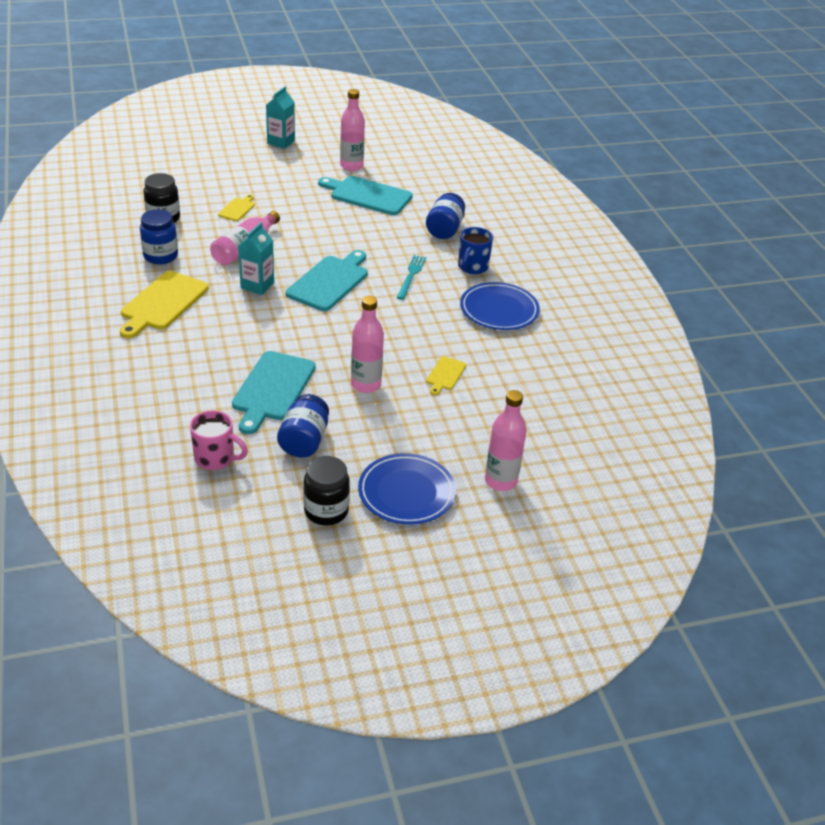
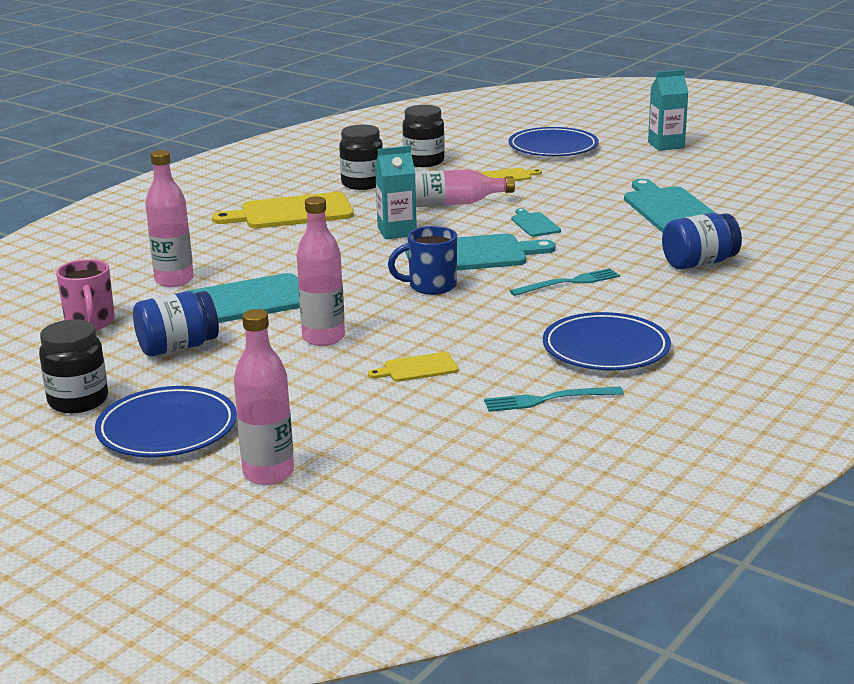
camera: 55 degrees right, 15 degrees down
blue jar [140,209,178,264] -> black jar [339,125,383,190]
pink bottle [340,89,365,171] -> pink bottle moved to [145,150,194,287]
blue mug [458,227,493,274] -> blue mug moved to [388,226,457,295]
none -> turquoise fork [484,386,624,412]
none -> blue plate [509,127,599,156]
none -> turquoise cutting board [511,208,561,237]

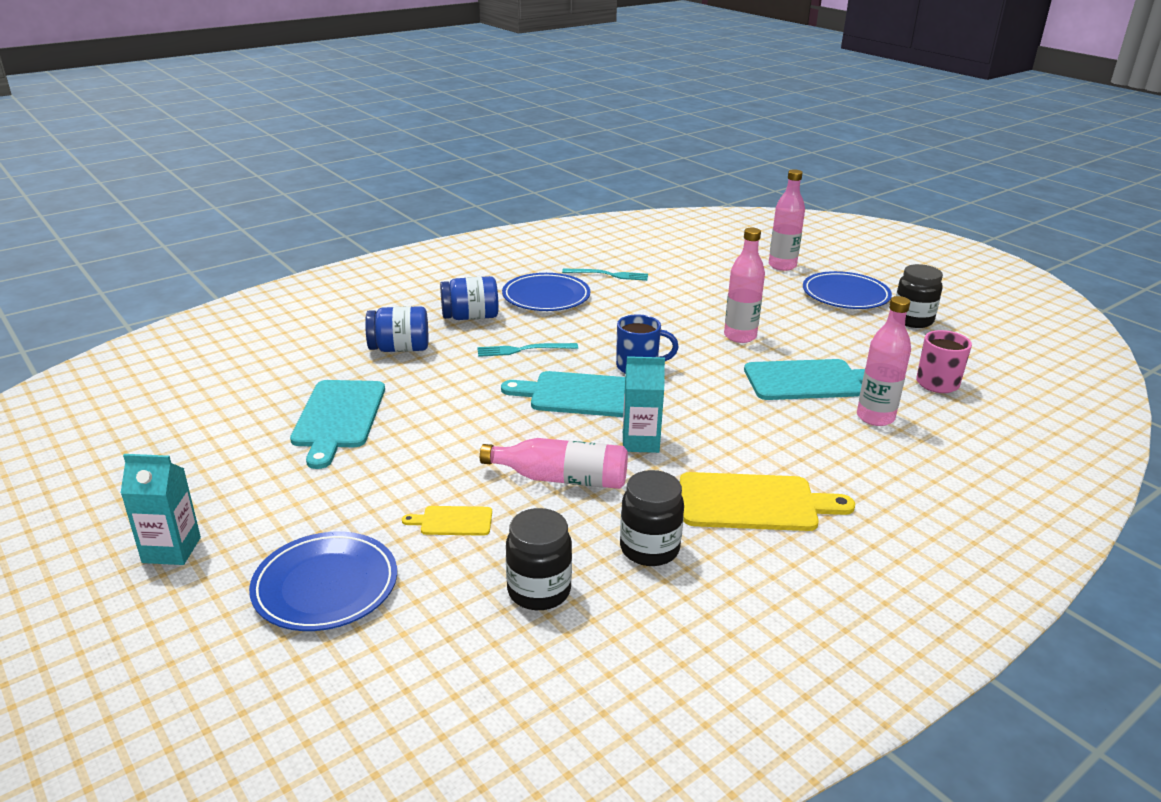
camera: 165 degrees left, 5 degrees up
blue jar [133,291,219,356] -> blue jar moved to [440,276,499,320]
yellow cutting board [368,352,459,382] -> none
turquoise cutting board [511,208,561,237] -> none

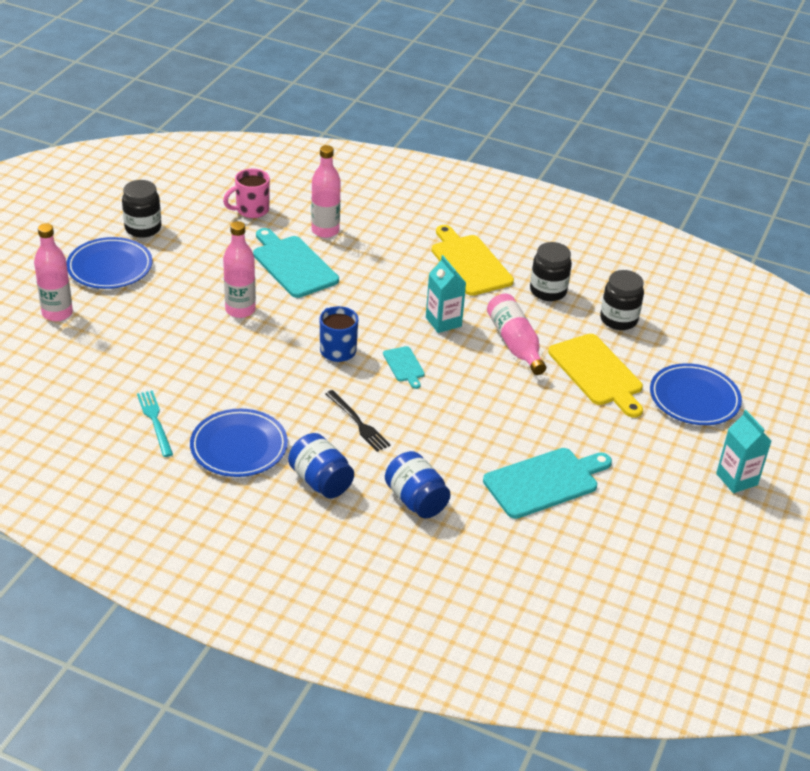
camera: 120 degrees left, 10 degrees up
yellow cutting board [402,506,492,536] -> yellow cutting board [548,334,643,418], size x2.01
turquoise fork [477,343,578,357] -> black fork [325,390,391,452]
turquoise cutting board [501,371,625,417] -> turquoise cutting board [383,346,425,389], size x0.50

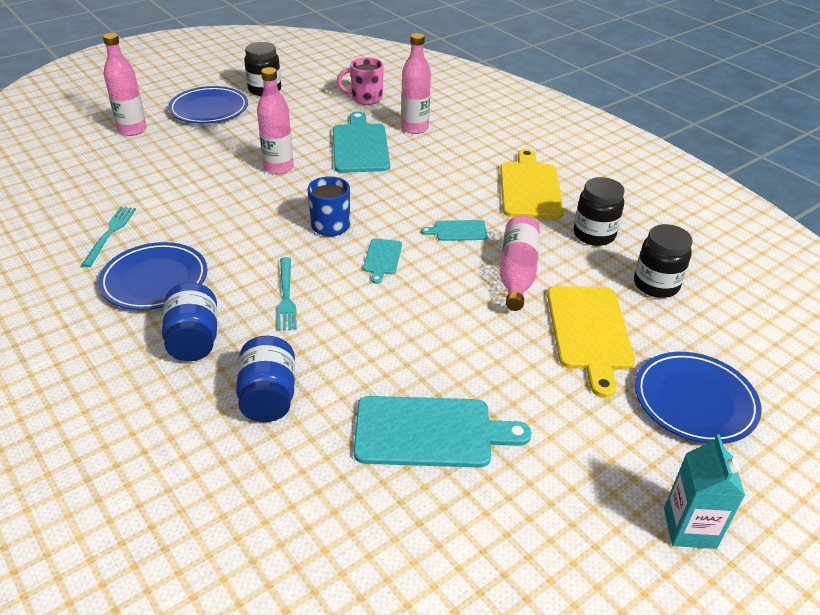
camera: 30 degrees right, 0 degrees up
black fork [325,390,391,452] -> turquoise fork [277,257,297,331]
turquoise carton [426,255,466,333] -> turquoise cutting board [421,220,488,241]

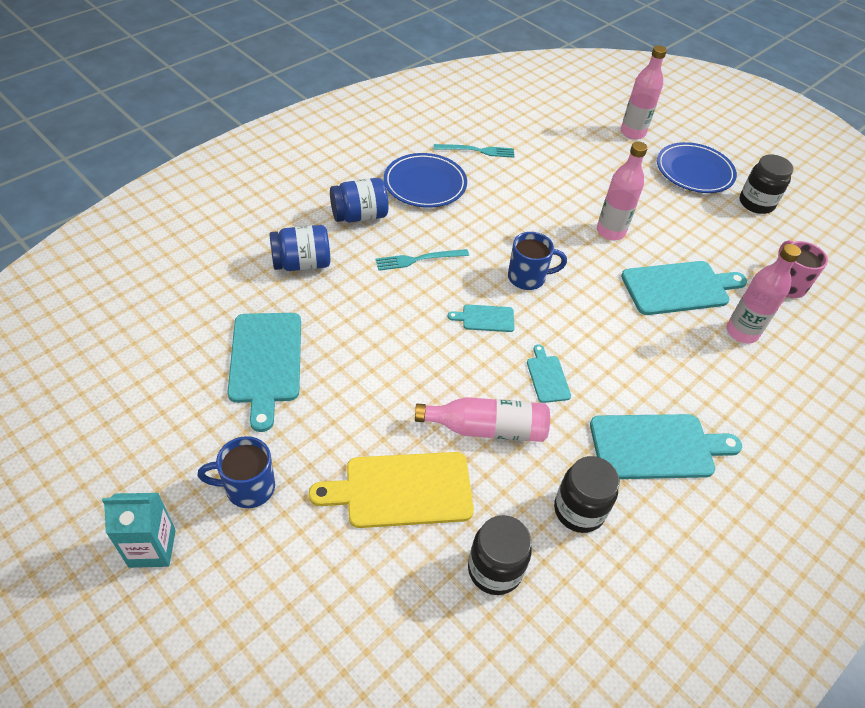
camera: 80 degrees right, 10 degrees up
yellow cutting board [500,149,564,219] -> turquoise cutting board [590,414,742,479]
blue plate [635,352,762,444] -> none
none -> blue mug [197,436,275,508]

